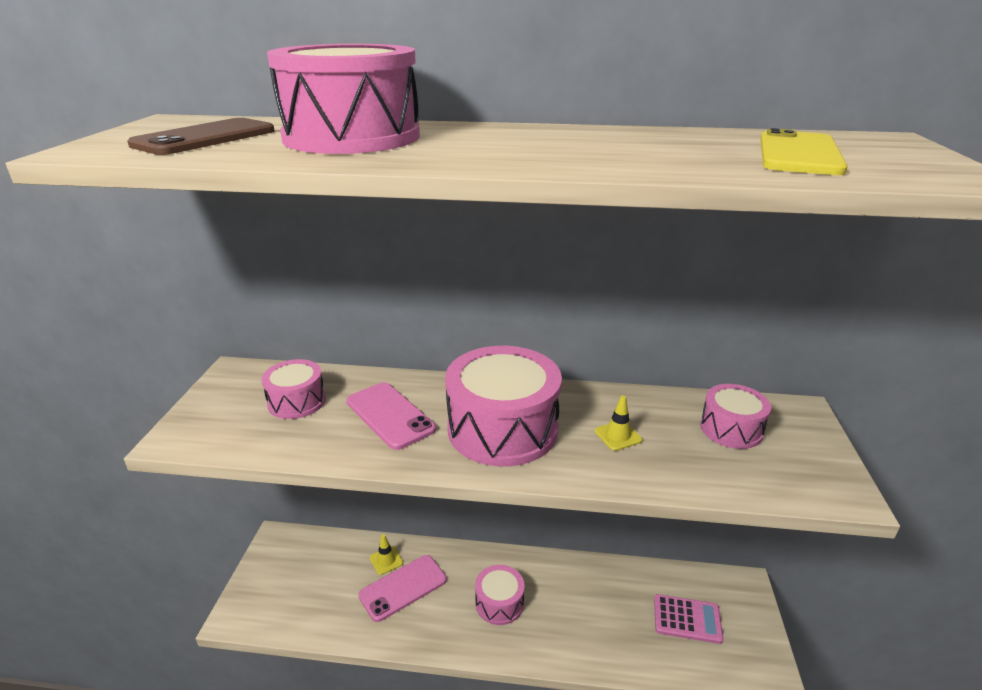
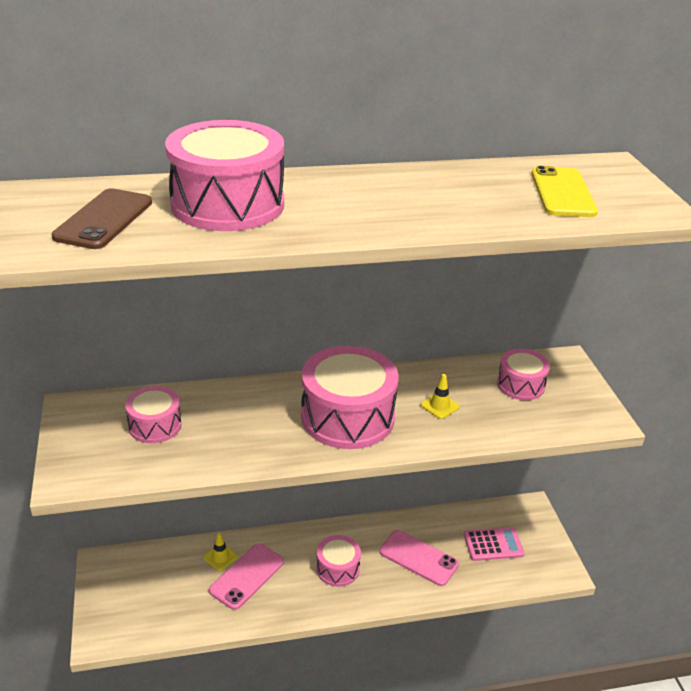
camera: 20 degrees left, 5 degrees up
pink phone [346,382,436,450] -> pink phone moved to [379,530,459,586]

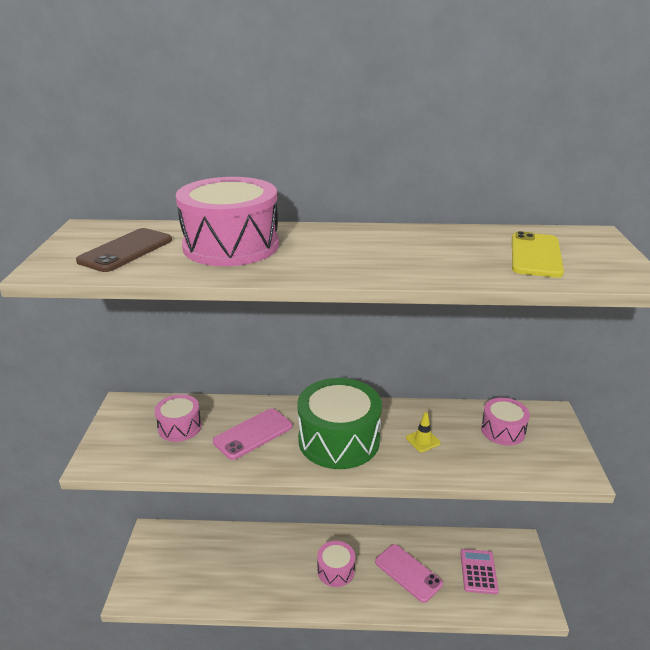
camera: 15 degrees right, 5 degrees down
yellow traffic cone [203,533,238,571] -> none
pink phone [209,544,284,610] -> pink phone moved to [213,408,292,460]
pink drum [301,346,399,449] -> green drum [297,378,382,469]
pink calculator [464,527,524,561] -> pink calculator turned 90 degrees counterclockwise [460,549,499,594]

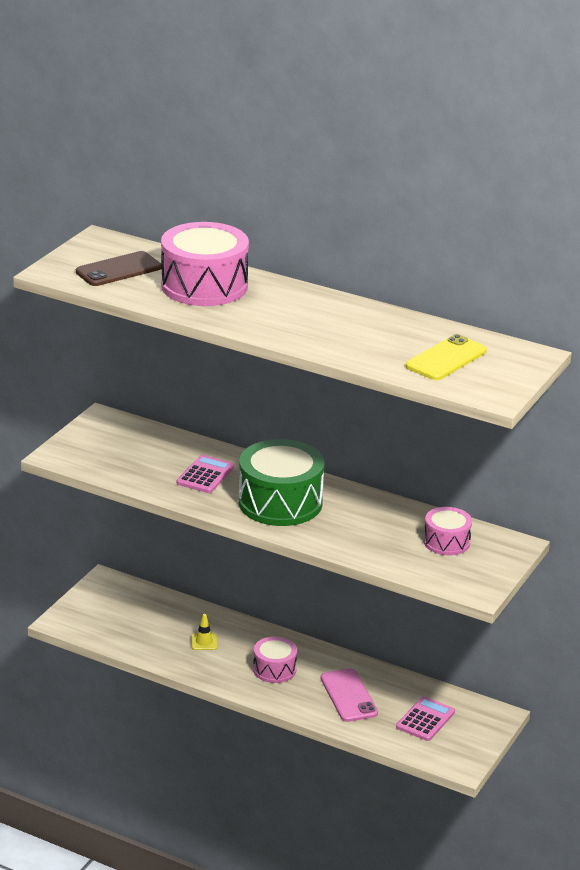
camera: 25 degrees right, 0 degrees up
pink drum [155,394,202,442] -> none
pink phone [213,408,292,460] -> pink calculator [177,455,234,493]
yellow traffic cone [406,412,441,452] -> yellow traffic cone moved to [191,614,217,650]

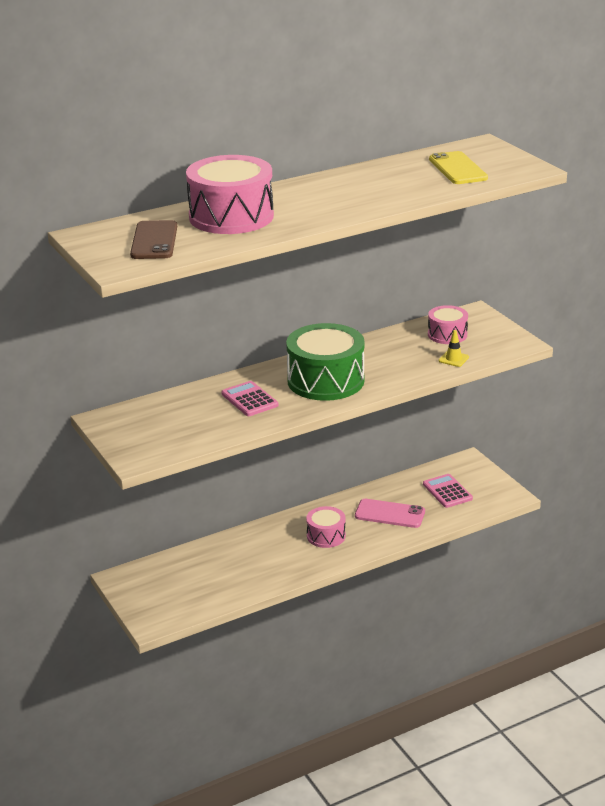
camera: 55 degrees left, 0 degrees up
yellow traffic cone [191,614,217,650] -> yellow traffic cone moved to [439,330,469,367]

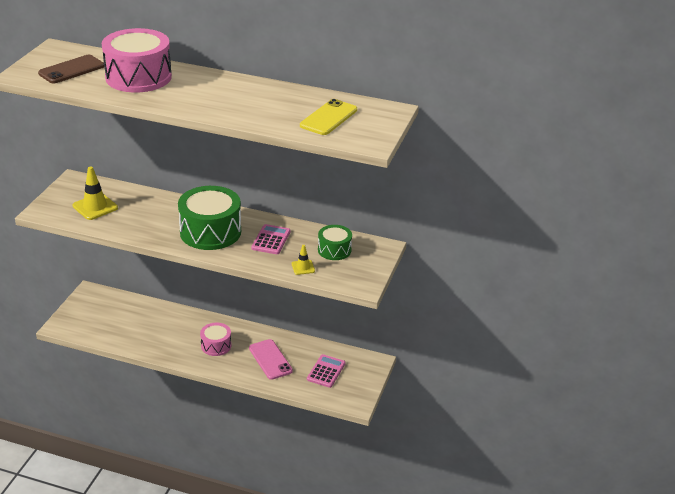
camera: 45 degrees right, 5 degrees up
pink calculator [221,381,279,416] -> pink calculator moved to [251,224,291,254]
pink drum [428,305,468,344] -> green drum [318,225,352,260]
none -> yellow traffic cone [72,166,118,220]

